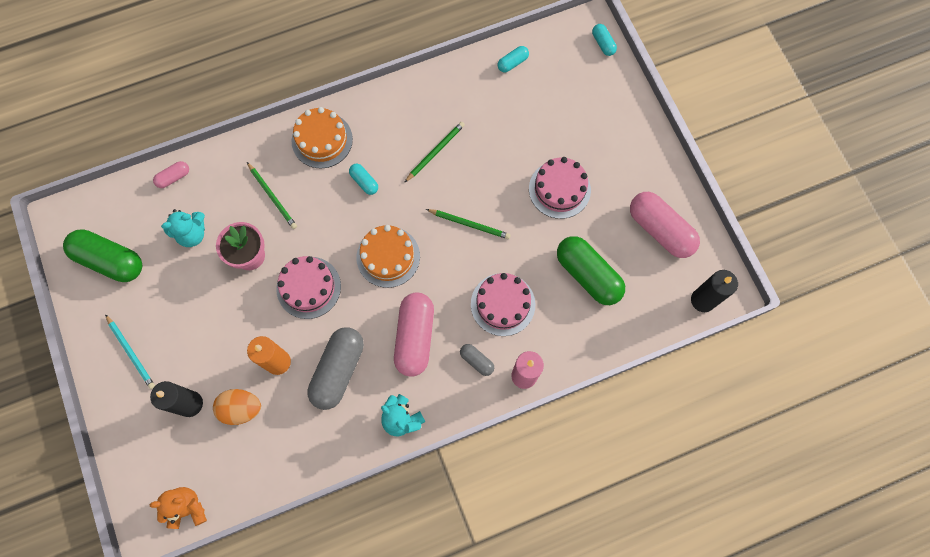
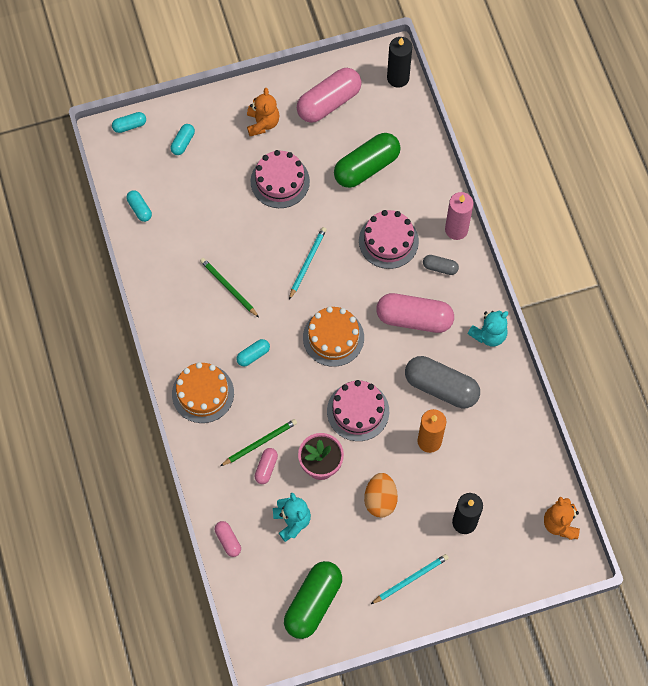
camera: 85 degrees left, 5 degrees down
orange egg [213,389,261,425] -> orange egg moved to [364,473,398,517]
green pencil [426,209,511,239] -> turquoise pencil [289,227,327,300]
grey capsule [460,344,494,376] -> grey capsule turned 60 degrees clockwise [423,255,459,275]
none -> turquoise capsule [171,124,195,155]
none -> orange teddy bear [247,88,280,136]
none -> pink capsule [254,448,278,484]

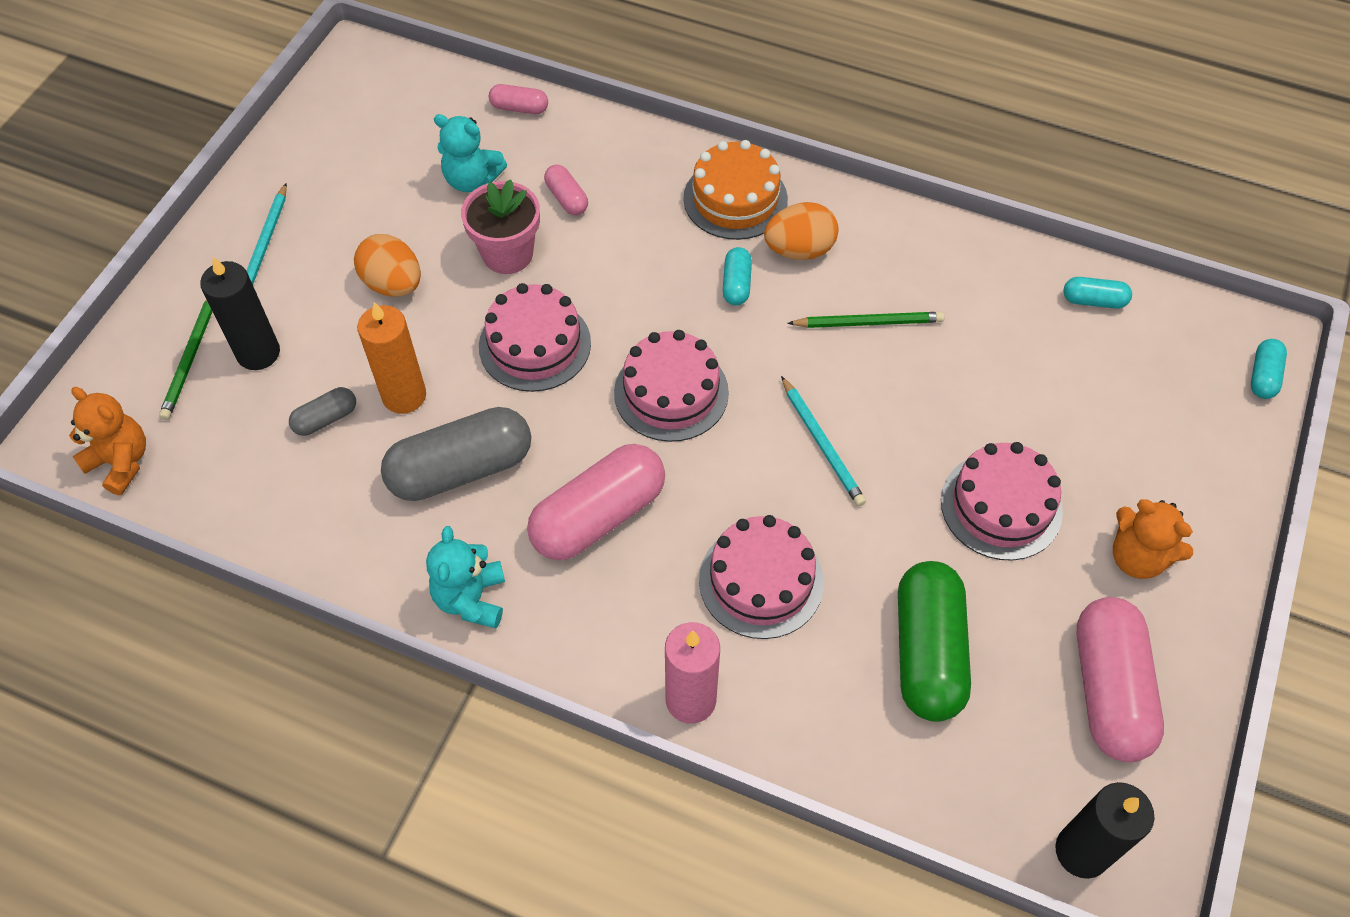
camera: 130 degrees right, 10 degrees down
turquoise capsule [171,124,195,155] -> none
green pencil [220,419,297,466] -> green pencil moved to [159,300,212,420]
green capsule [284,561,342,639] -> none
orange cake [303,307,364,367] -> pink cake [614,330,729,442]
grey capsule [423,255,459,275] -> grey capsule moved to [289,387,356,436]
none -> orange egg [764,202,839,260]

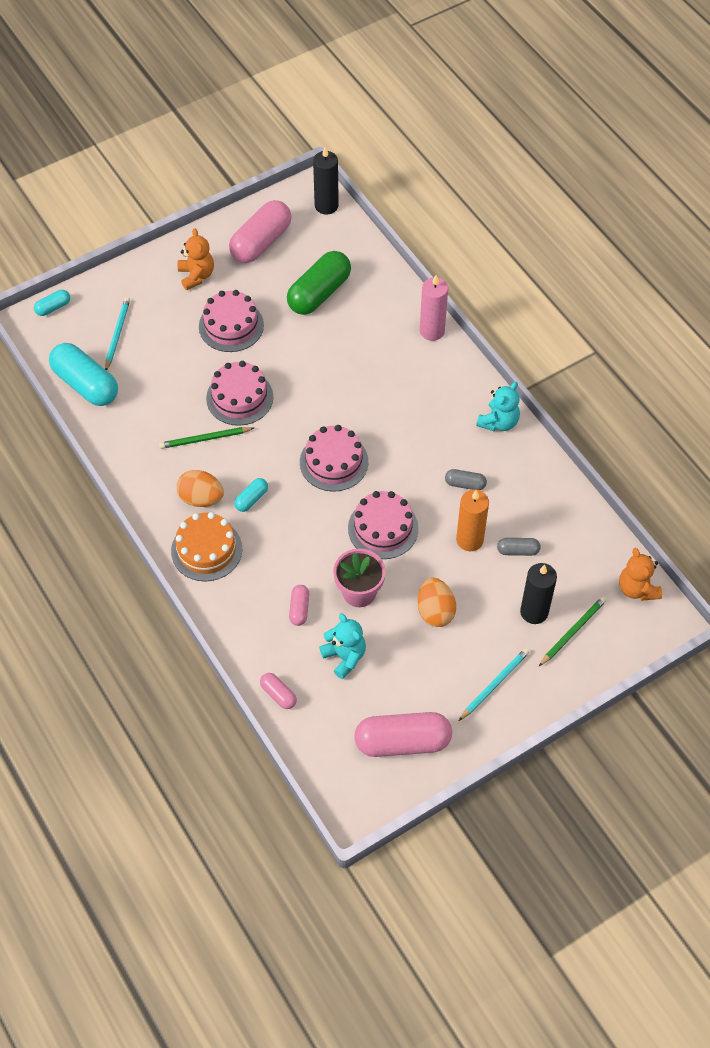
camera: 145 degrees left, 0 degrees up
grey capsule [381,407,531,501] -> grey capsule [445,469,487,490], size x0.48
pink capsule [527,444,665,560] -> pink capsule moved to [354,712,452,757]
pink cake [699,515,824,639] -> pink cake moved to [206,361,273,426]
turquoise pencil [781,376,866,506] -> turquoise pencil moved to [105,297,130,371]
green pencil [787,312,945,328] -> green pencil turned 45 degrees counterclockwise [159,427,254,449]
turquoise capsule [1063,277,1132,309] -> turquoise capsule [49,343,118,406], size x2.10

